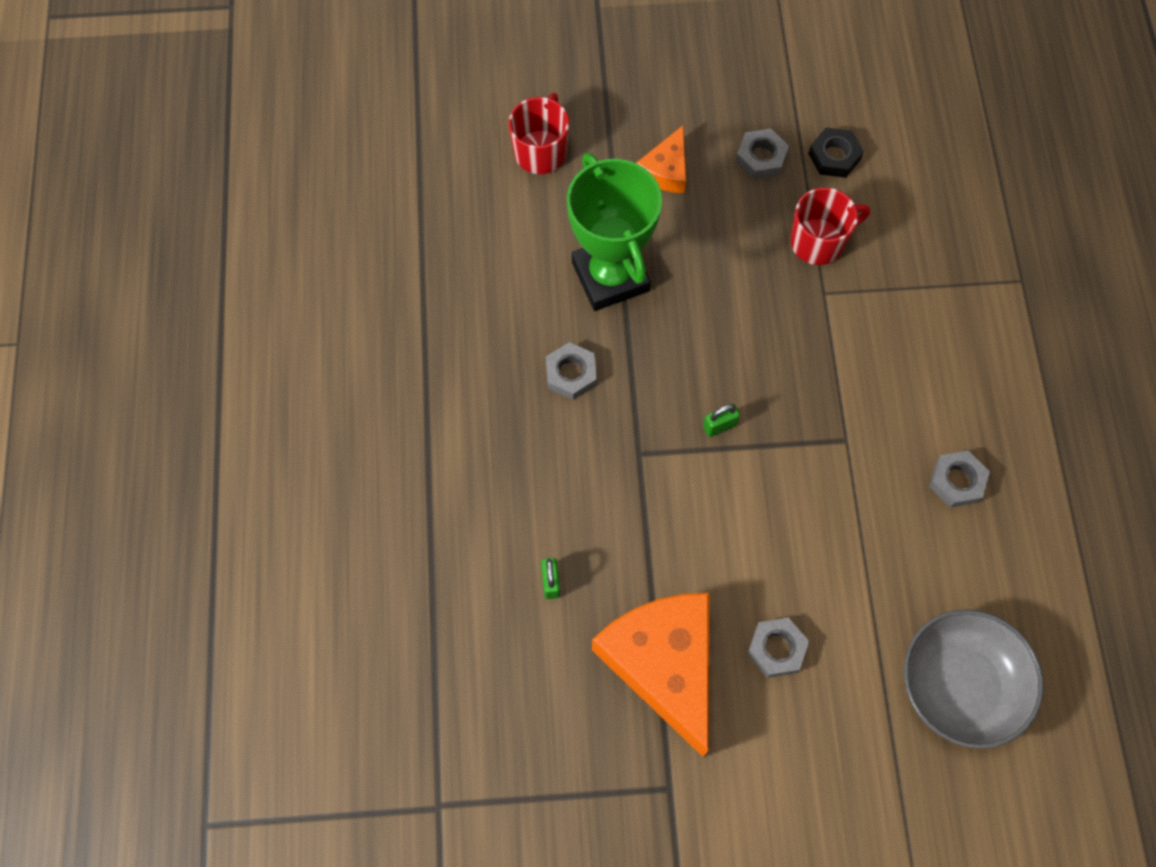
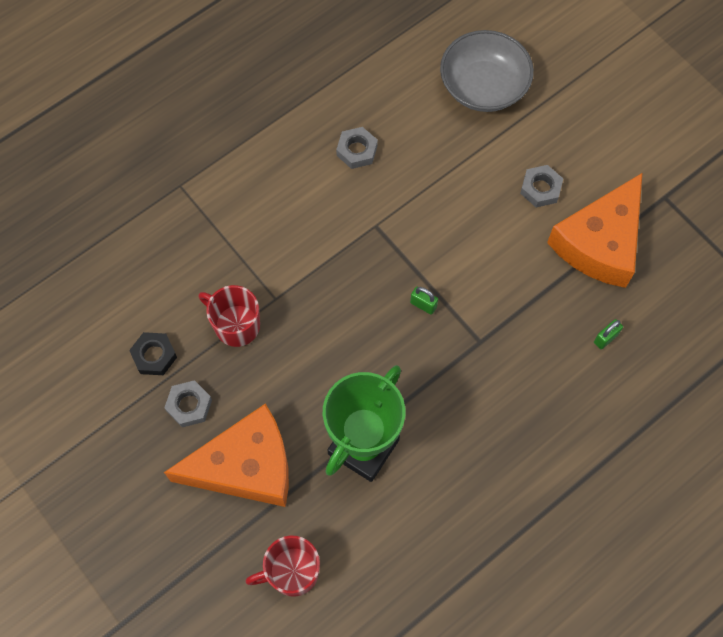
camera: 125 degrees left, 0 degrees up
grey nut [546,342,597,400] -> none
orange cheese [636,126,686,193] -> orange cheese [164,404,289,507], size x2.02

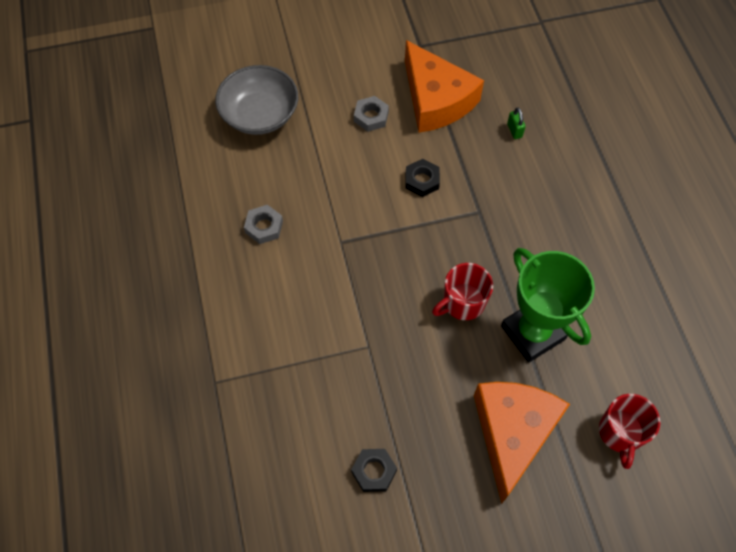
camera: 65 degrees left, 5 degrees down
grey nut [164,380,212,427] -> none
red mug [198,285,260,347] -> red mug moved to [432,263,493,320]
green padlock [410,287,438,315] -> none
none -> black nut [406,159,440,197]

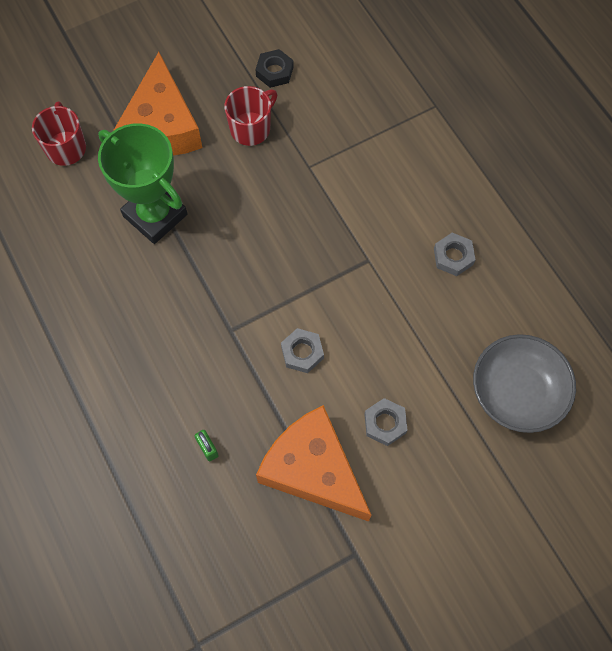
camera: 165 degrees right, 5 degrees up
black nut [406,159,440,197] -> grey nut [281,328,324,373]
red mug [432,263,493,320] -> red mug moved to [224,86,277,146]

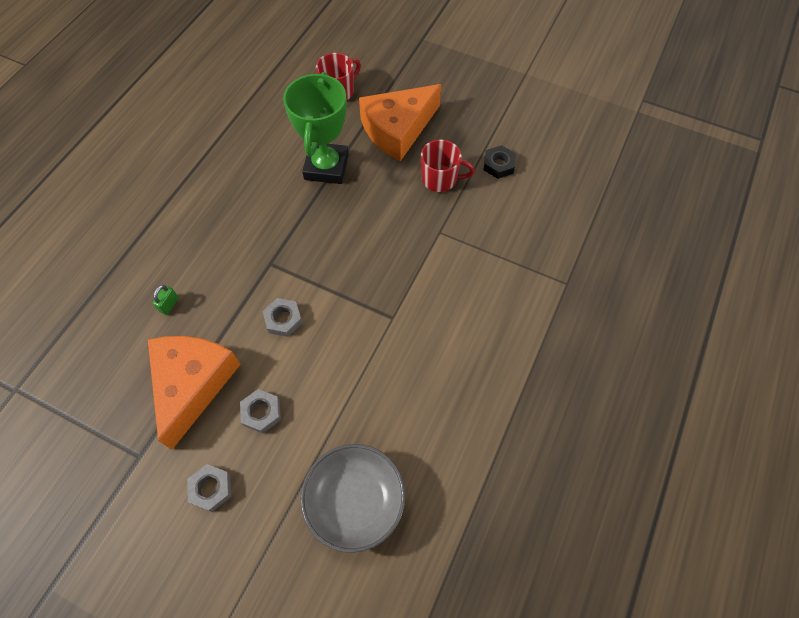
camera: 55 degrees right, 5 degrees down
grey nut [434,233,476,276] -> grey nut moved to [187,464,232,512]

